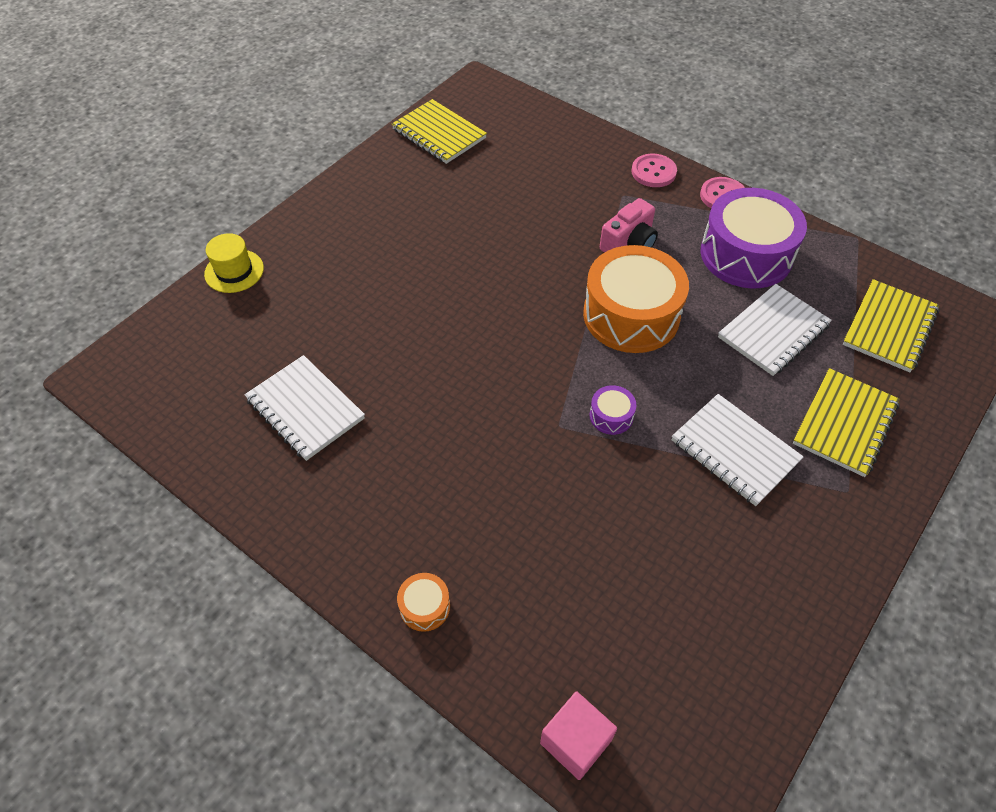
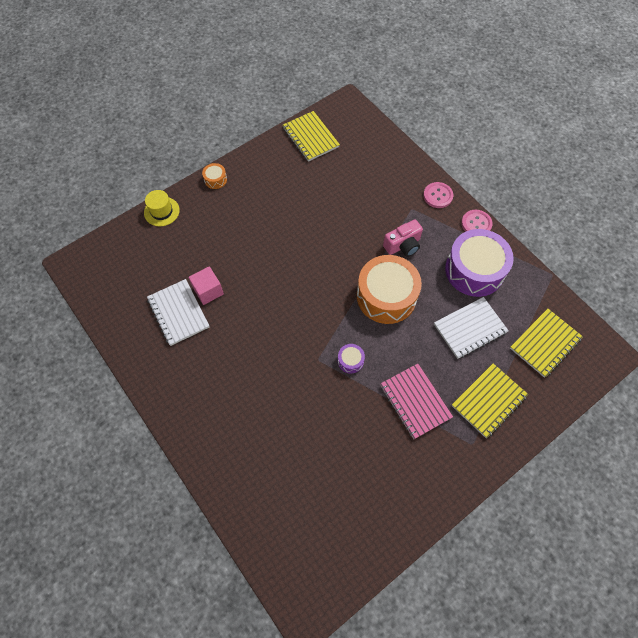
camera: 15 degrees right, 10 degrees up
orange drum [397,573,450,632] -> orange drum moved to [202,163,227,189]
pink cube [540,691,617,780] -> pink cube moved to [188,266,224,305]
white notebook [672,394,804,506] -> pink notebook [380,364,453,439]

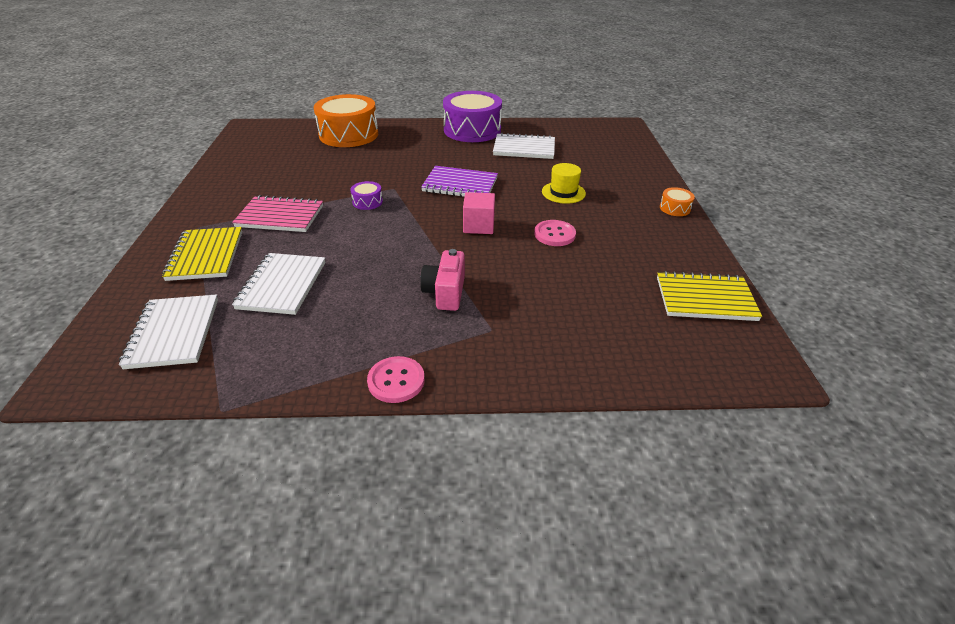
camera: 125 degrees right, 25 degrees down
yellow hat [144,190,180,226] -> yellow hat moved to [542,163,586,204]
pink cube [188,266,224,305] -> pink cube moved to [463,192,495,234]
orange drum [357,255,422,324] -> orange drum moved to [314,94,378,147]
pink button [423,182,453,208] -> pink button moved to [534,220,576,246]
purple drum [445,229,514,297] -> purple drum moved to [443,91,502,142]
yellow notebook [510,308,583,378] -> white notebook [119,294,218,369]
none -> purple notebook [421,166,498,197]

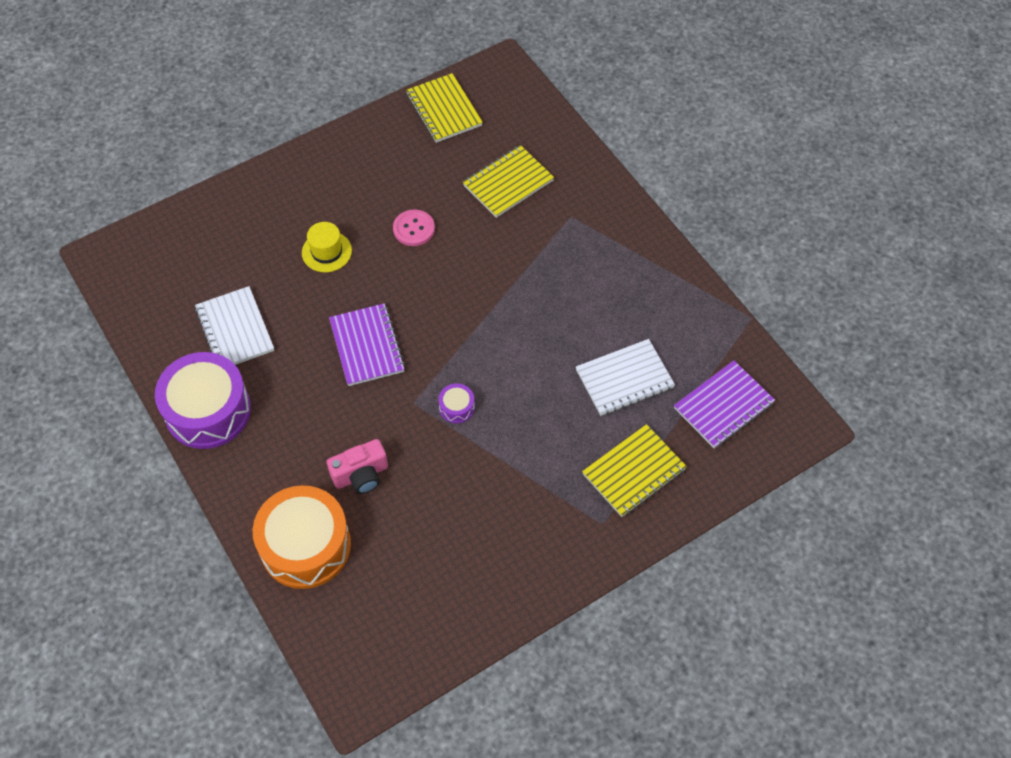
camera: 120 degrees left, 20 degrees up
white notebook [119,294,218,369] -> purple notebook [674,360,775,448]
pink notebook [232,195,323,232] -> none
pink button [367,356,425,403] -> none
pink camera [420,249,465,311] -> pink camera moved to [327,439,388,494]
pink cube [463,192,495,234] -> none
orange drum [660,187,695,216] -> none
none -> yellow notebook [463,145,554,218]

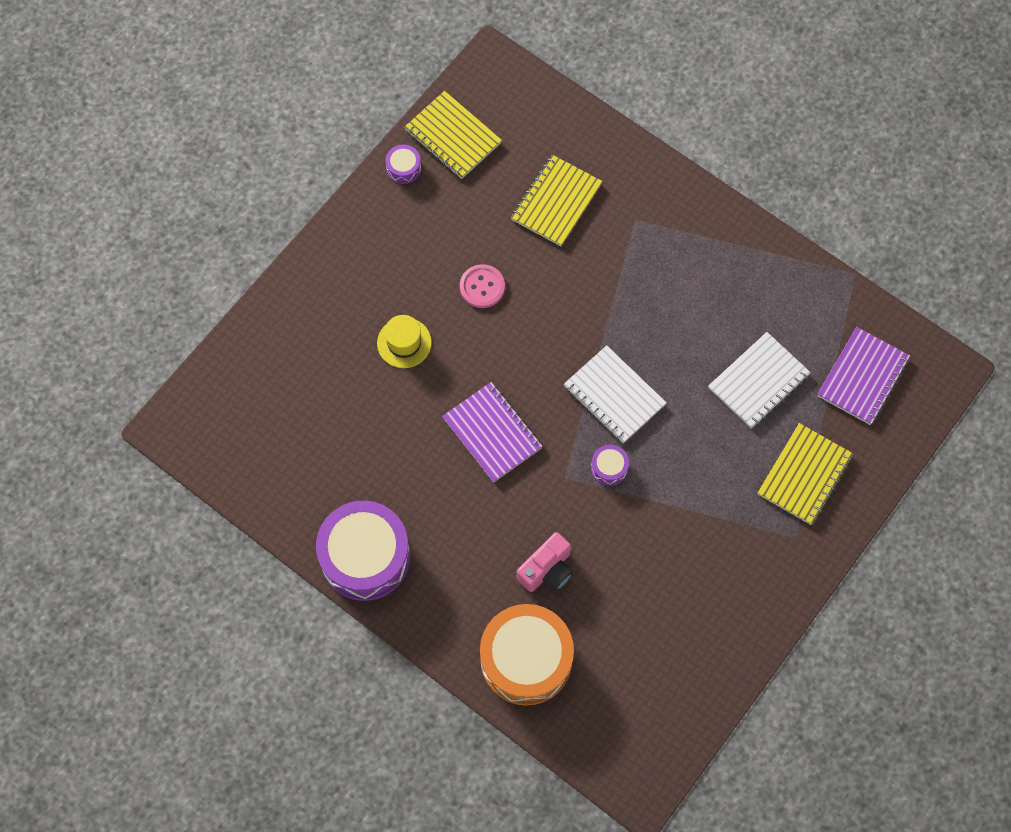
camera: 20 degrees left, 10 degrees up
white notebook [195,286,274,365] -> white notebook moved to [564,345,667,443]
none -> purple drum [386,145,421,184]

